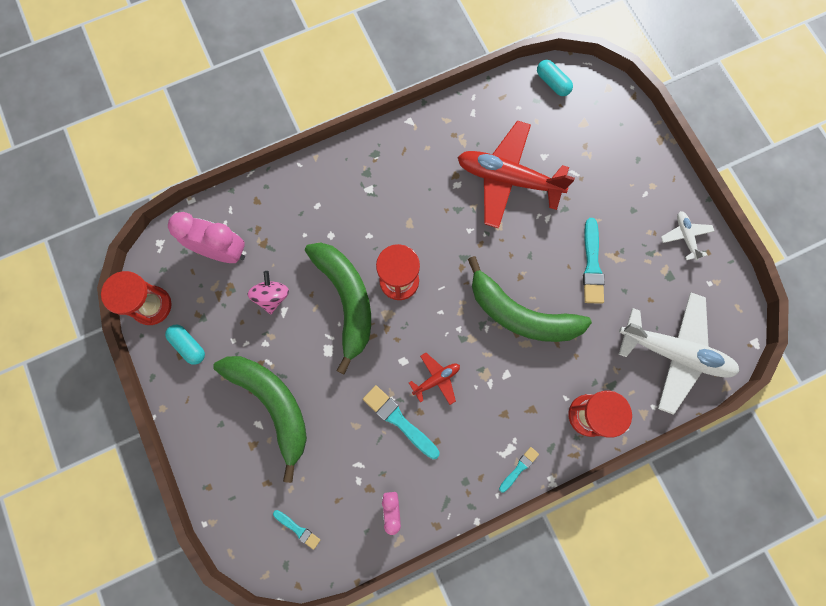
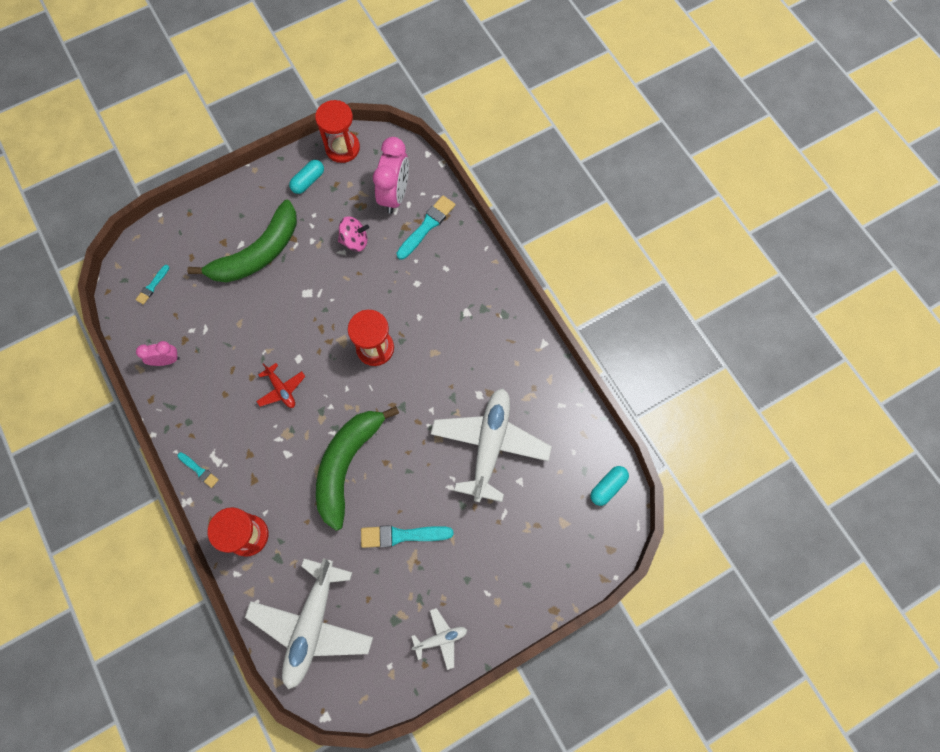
camera: 85 degrees right, 5 degrees down
green banana [305,242,371,375] -> none
turquoise brush [363,385,439,459] -> turquoise brush moved to [396,195,456,260]
red plane [457,121,575,229] -> white plane [431,388,552,502]

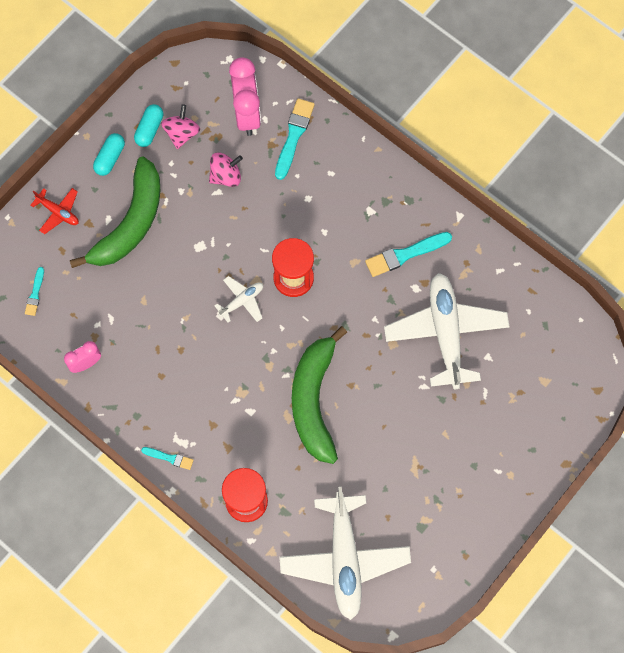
camera: 20 degrees left, 0 degrees up
red plane [256,363,306,408] -> red plane moved to [30,188,79,234]
red hourglass [315,100,360,163] -> none
turquoise brush [361,525,454,548] -> turquoise brush moved to [365,232,452,277]
white plane [411,608,467,670] -> white plane moved to [215,276,263,323]
turquoise capsule [590,466,629,506] -> turquoise capsule moved to [93,133,125,176]
none -> pink spinning top [161,104,200,149]

